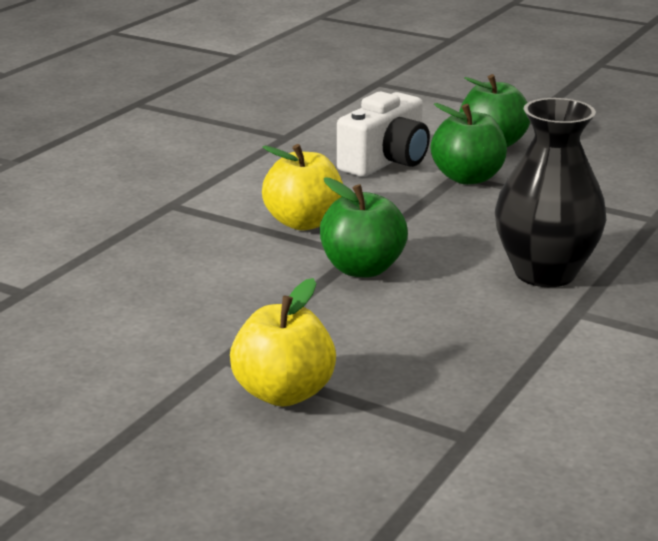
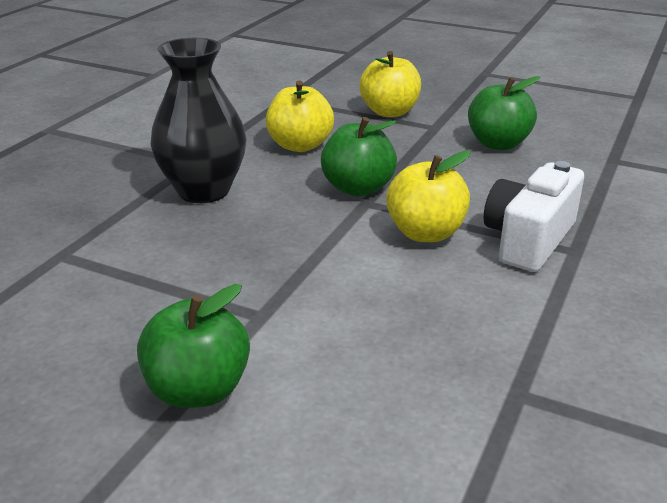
camera: 175 degrees right, 5 degrees up
white camera [337,92,430,177] -> white camera moved to [484,161,584,272]
green apple [431,103,507,185] -> green apple moved to [468,76,540,150]
none -> yellow apple [266,81,334,152]

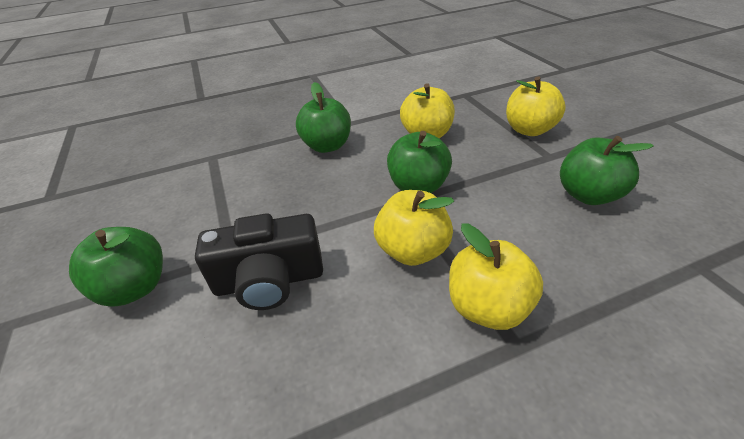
camera: 45 degrees right, 10 degrees up
black vase [151,38,247,203] -> green apple [296,82,351,153]
white camera [484,161,584,272] -> yellow apple [449,223,543,330]
none -> black camera [195,213,323,310]

